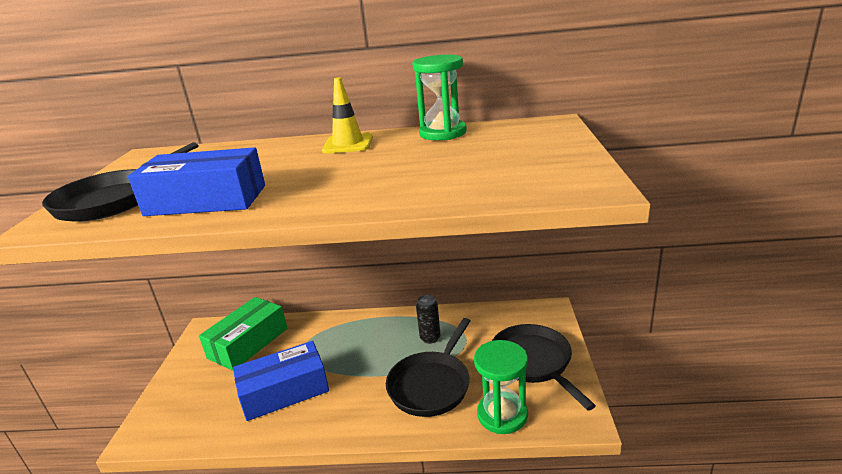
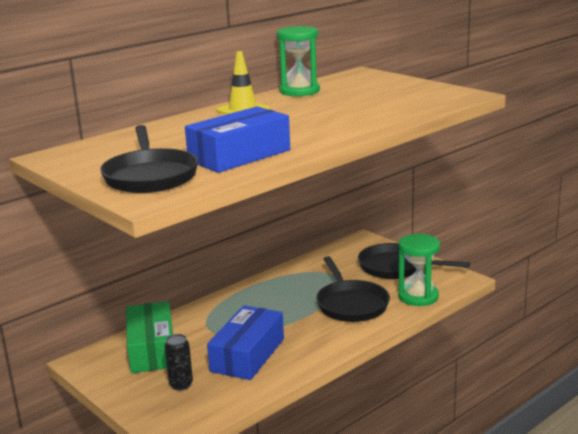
camera: 45 degrees left, 5 degrees down
black can [416,295,440,344] -> black can moved to [165,334,193,391]

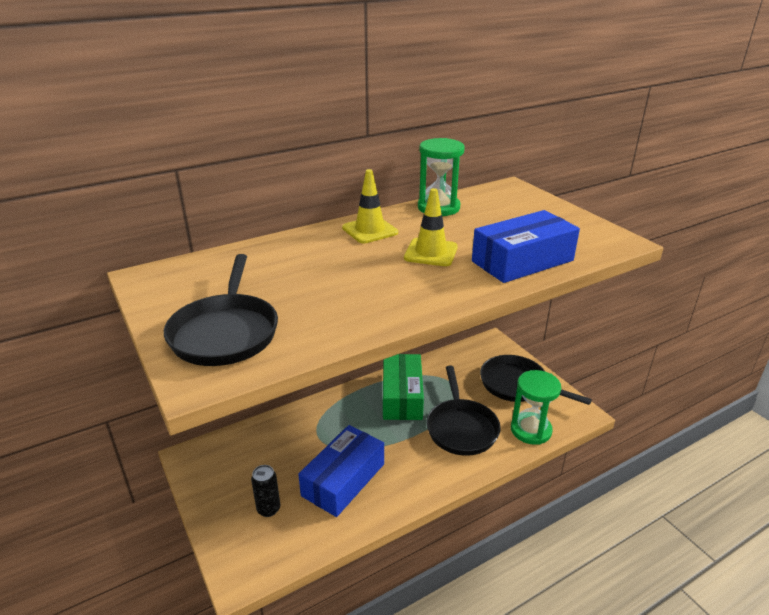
camera: 10 degrees right, 10 degrees up
green box [126,301,173,373] -> green box moved to [383,354,424,420]
blue box [185,106,290,173] -> blue box moved to [472,210,580,283]
none -> yellow traffic cone [404,188,458,266]

